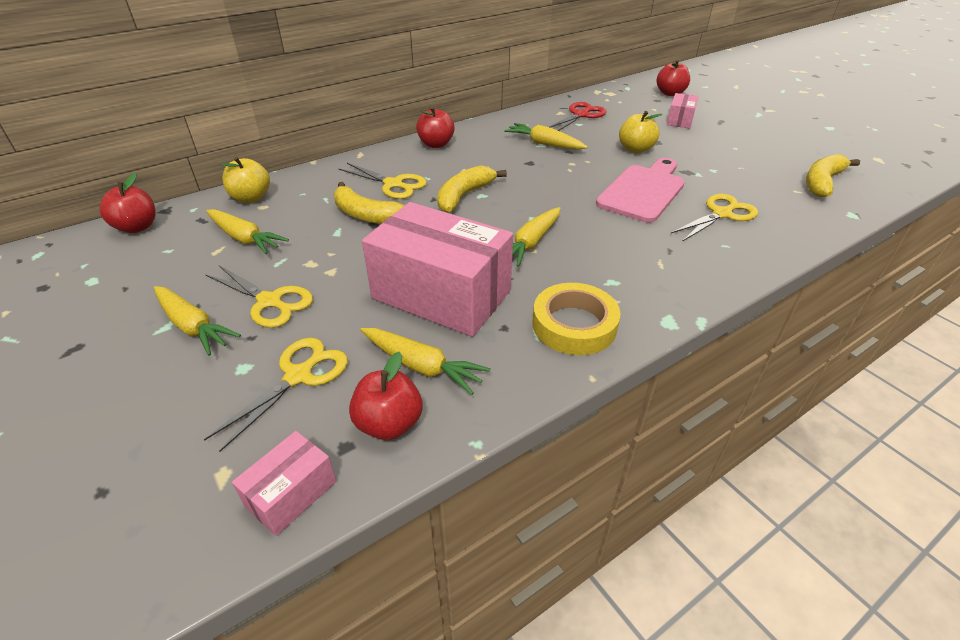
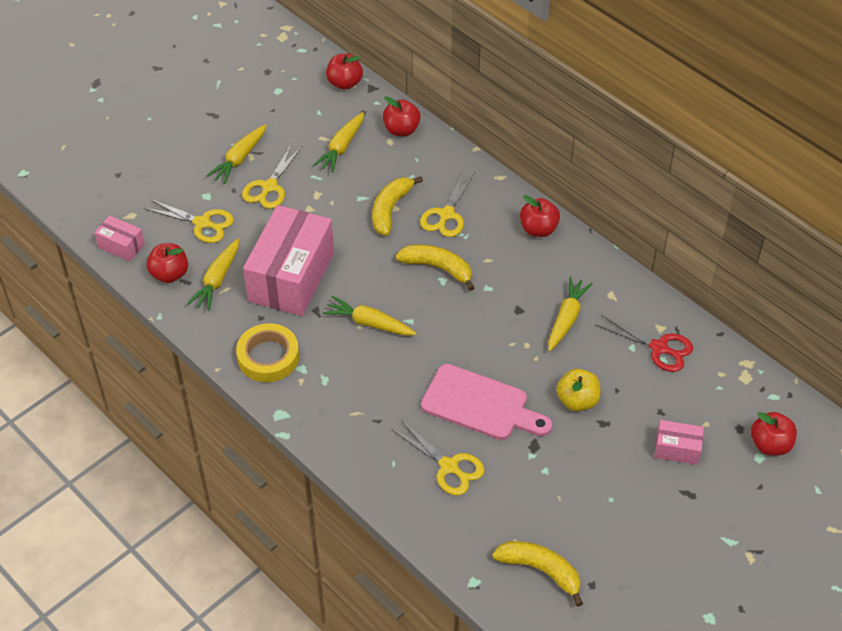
camera: 80 degrees right, 10 degrees up
yellow apple [220,157,270,203] -> red apple [383,96,421,136]

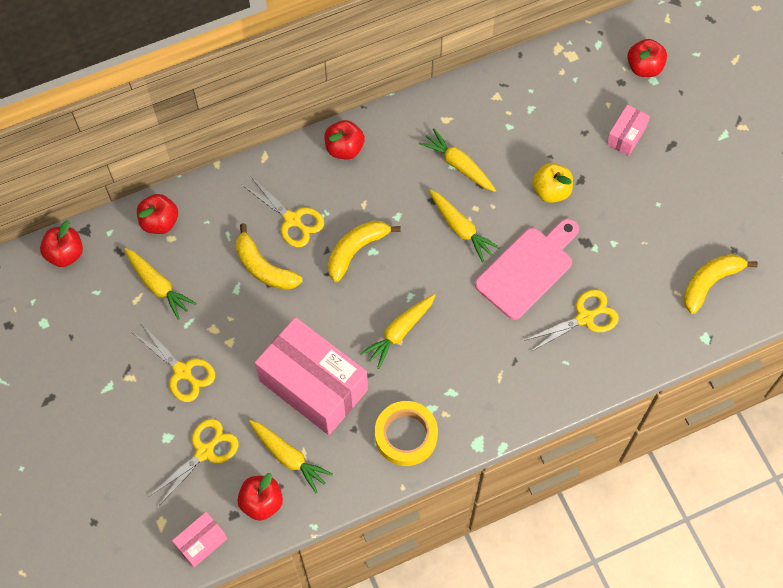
camera: 70 degrees left, 15 degrees up
yellow carrot [207,124,267,184] -> yellow carrot moved to [429,189,500,262]
red scissors [595,315,693,372] -> none

